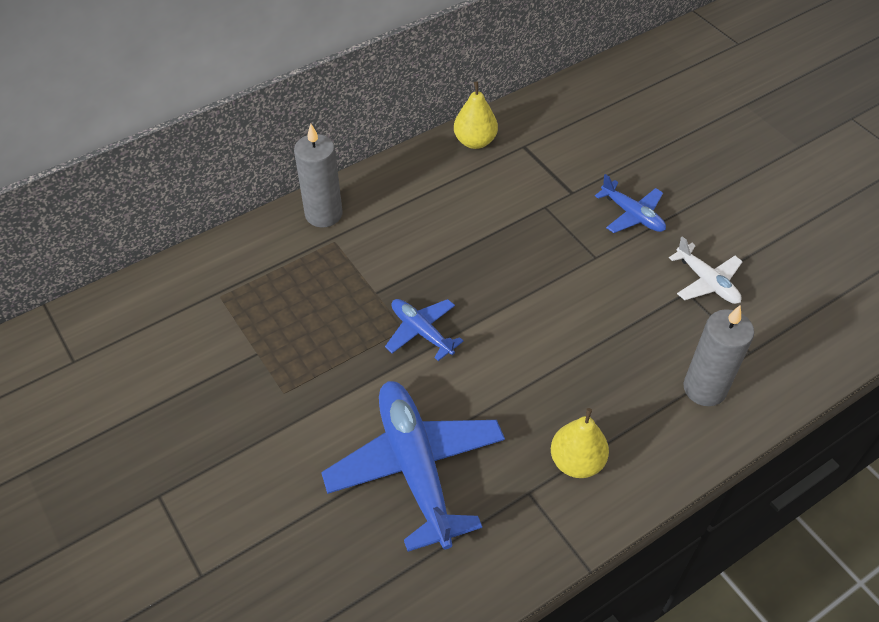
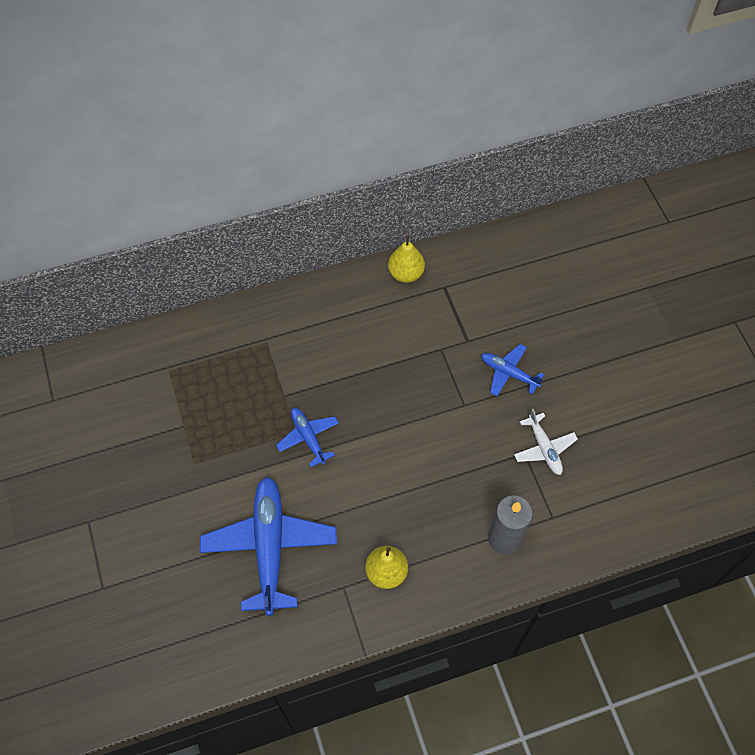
camera: 15 degrees right, 10 degrees up
grey candle [294,123,342,227] -> none
blue plane [595,174,666,233] -> blue plane turned 150 degrees clockwise [481,344,544,396]

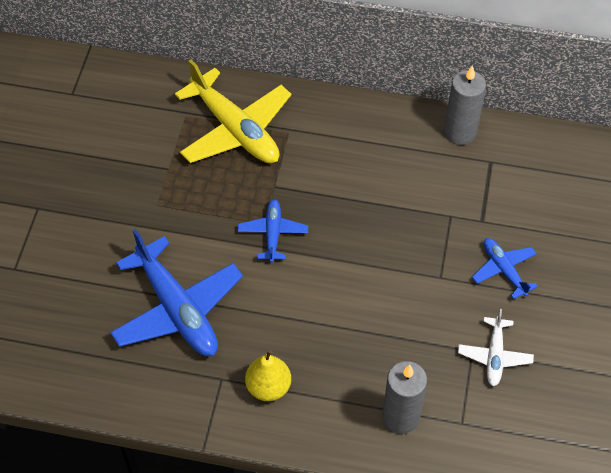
camera: 30 degrees right, 5 degrees down
blue plane [200,477,337,616] -> blue plane turned 120 degrees clockwise [110,229,243,356]
yellow pear [388,235,425,283] -> grey candle [444,65,486,145]
none -> yellow plane [175,60,291,164]

